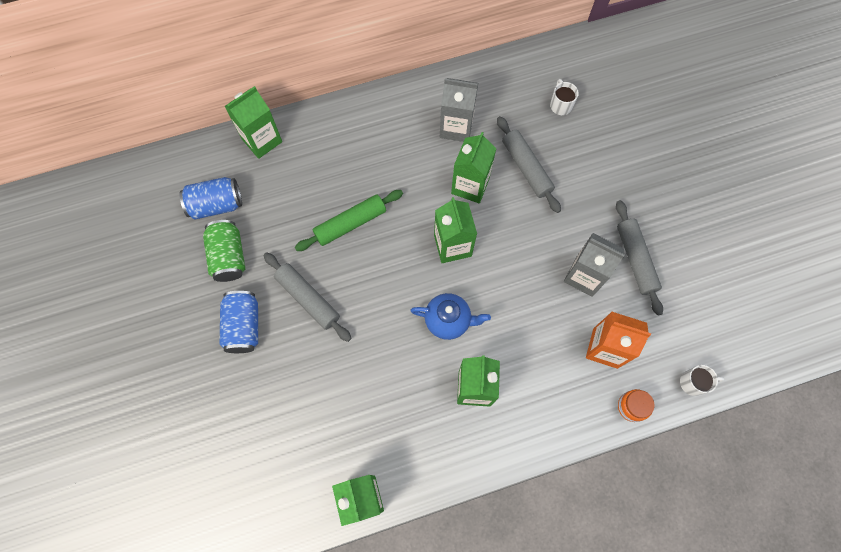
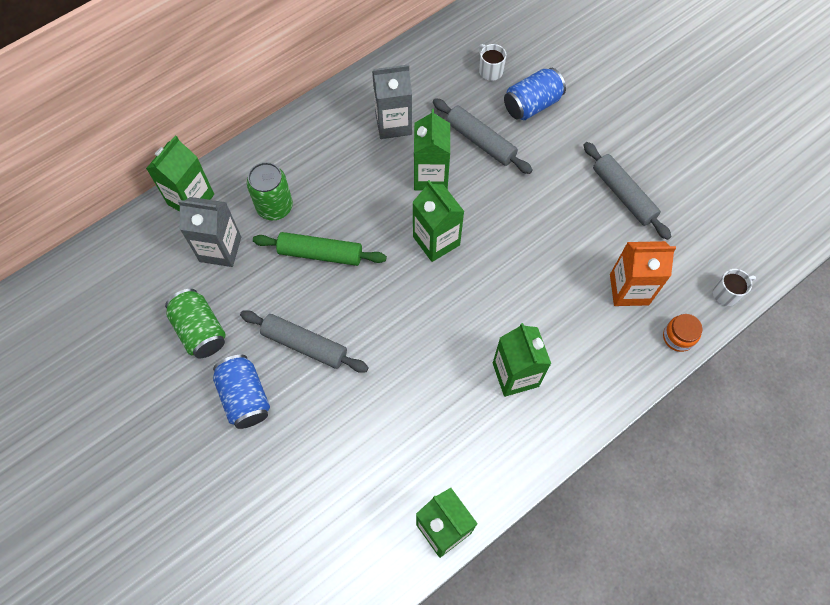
camera: 20 degrees left, 5 degrees down
blue can [179,177,242,220] -> blue can moved to [504,68,566,120]
green rolling pin [295,190,403,251] -> green rolling pin turned 60 degrees clockwise [253,232,387,266]
blue teapot [410,293,491,340] -> none
grey carton [564,233,625,297] -> grey carton moved to [178,197,241,267]
none -> green can [247,162,293,220]

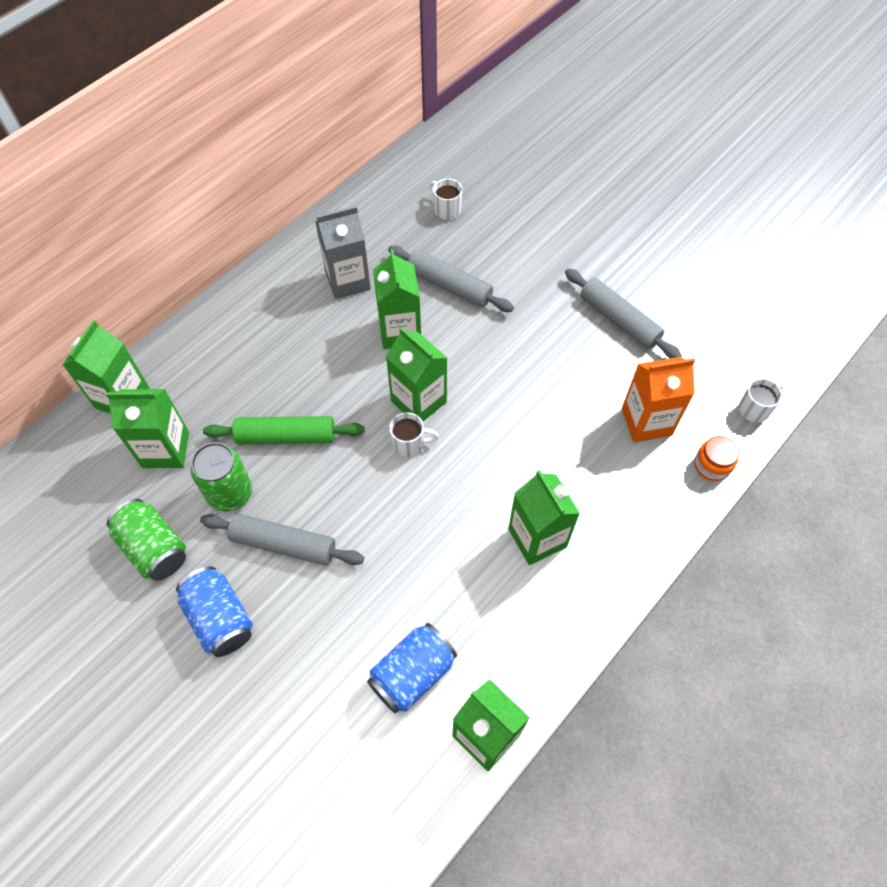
camera: 10 degrees left, 5 degrees down
grey carton [178,197,241,267] -> green carton [106,389,189,468]
green can [247,162,293,220] -> green can moved to [190,442,252,512]
blue can [504,68,566,120] -> blue can moved to [367,623,457,714]
none -> white mug [389,412,439,457]

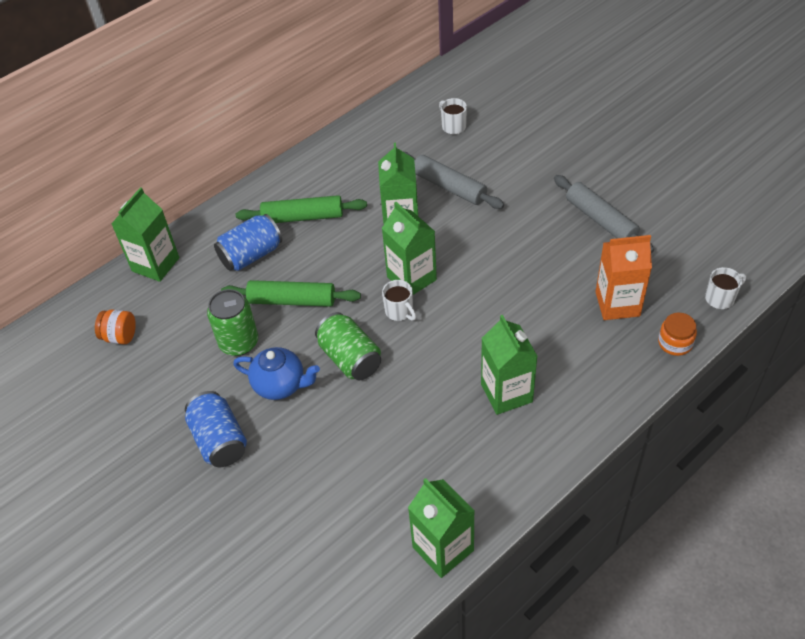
camera: 10 degrees right, 10 degrees down
green carton [106,389,189,468] -> none
green can [107,499,186,581] -> green can moved to [315,312,381,380]
grey rolling pin [200,514,364,566] -> blue teapot [233,347,320,400]
grey carton [315,206,371,299] -> none
blue can [367,623,457,714] -> blue can moved to [214,214,282,271]
white mug [389,412,439,457] -> white mug turned 45 degrees clockwise [382,280,416,321]
none -> orange jar [95,310,136,344]
none -> green rolling pin [236,195,367,223]

